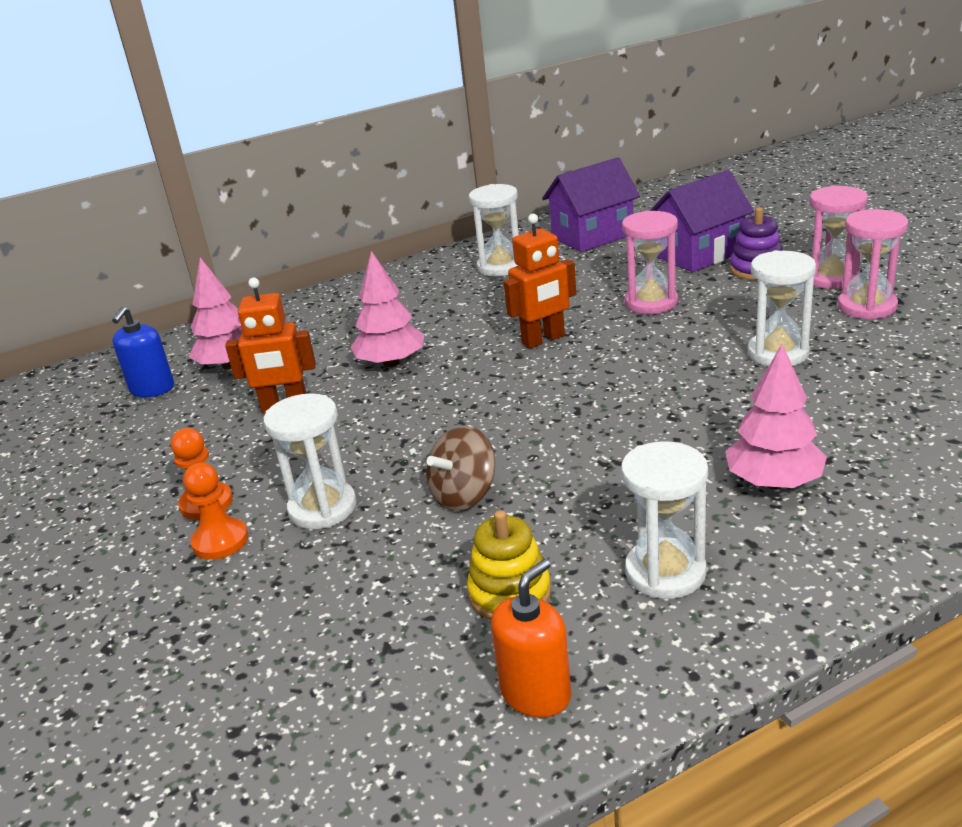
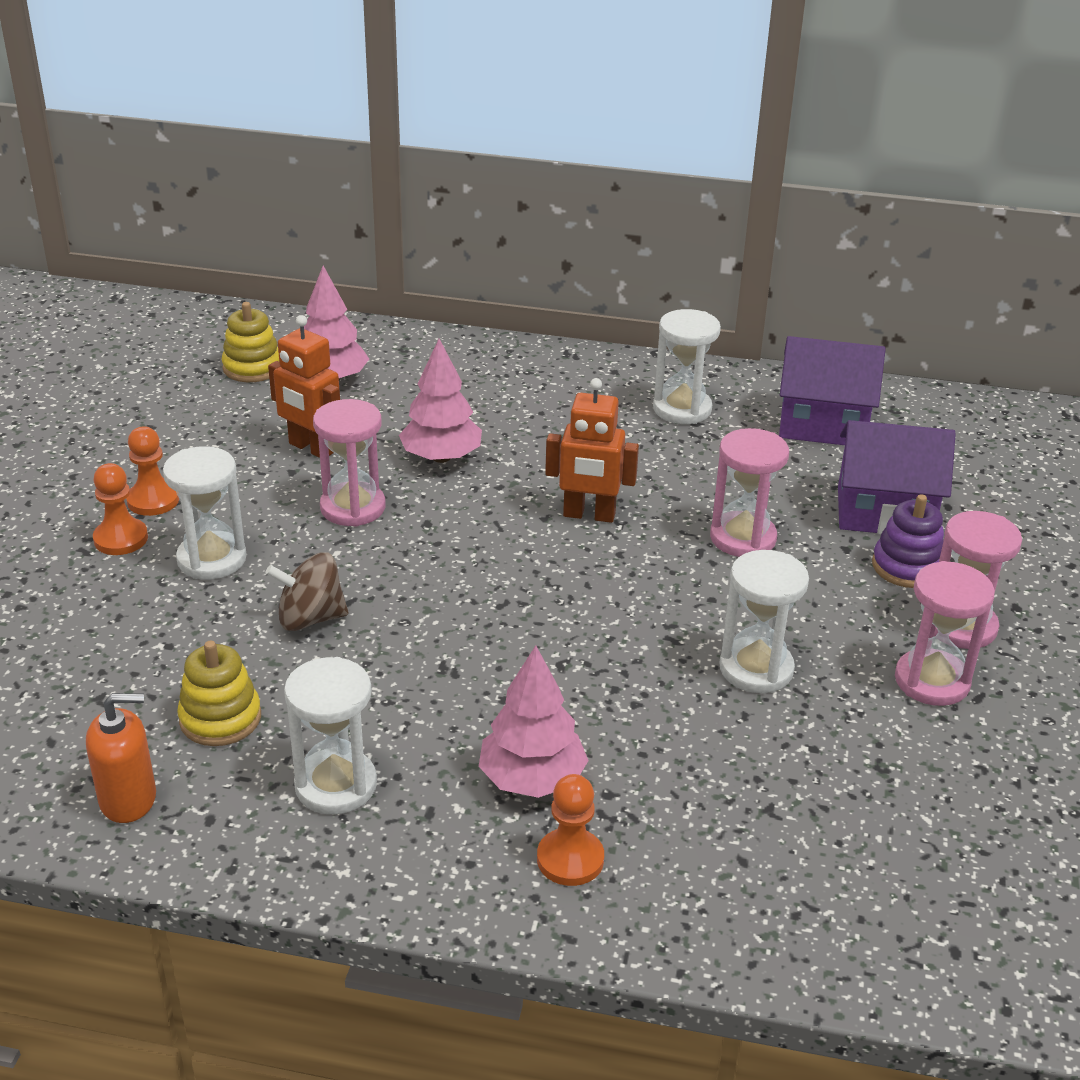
camera: 35 degrees right, 5 degrees up
blue soap dispenser [112,306,174,397] -> yellow stacking toy [222,302,279,382]
none -> pink hourglass [313,399,386,527]
none -> orange pawn [537,774,604,886]

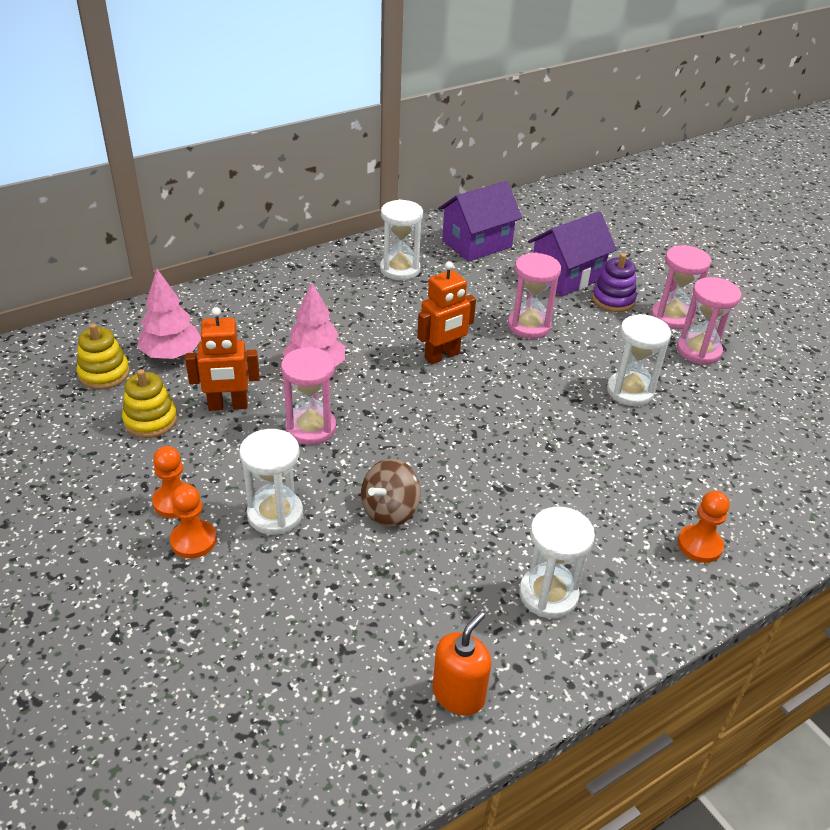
camera: 45 degrees left, 5 degrees up
yellow stacking toy [177,641,261,746] -> yellow stacking toy moved to [122,369,177,438]
pink tree [479,645,589,798] -> none

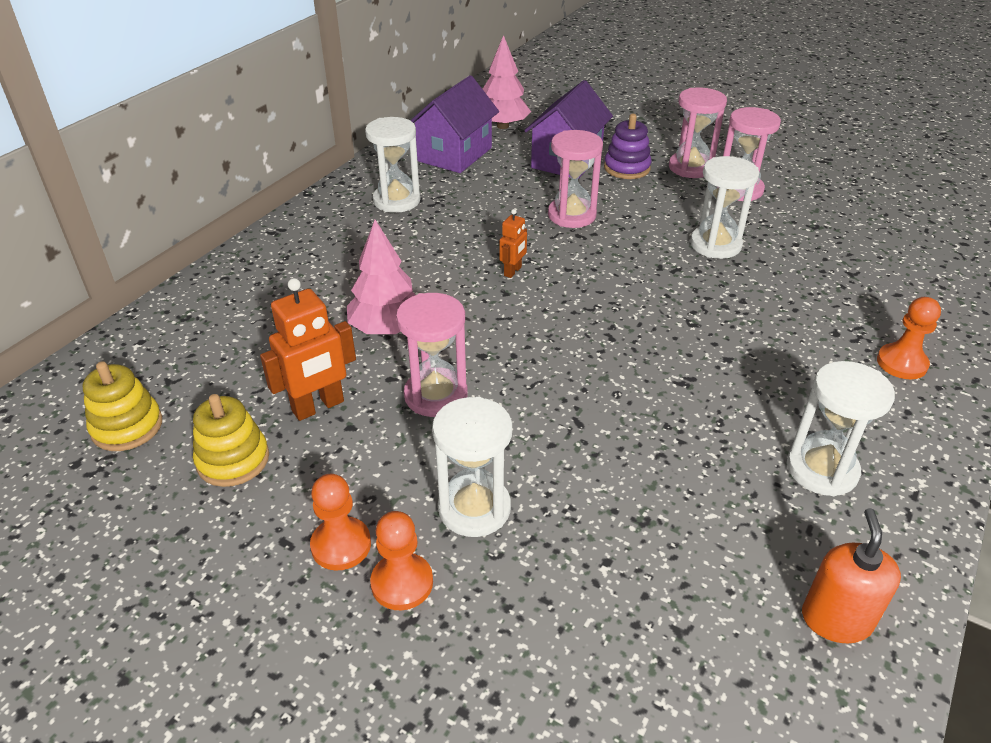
camera: 25 degrees left, 0 degrees up
pink tree [138,269,201,359] -> pink tree moved to [483,35,531,129]
brown spinning top [361,459,420,527] -> none
orange robot [417,261,476,364] -> orange robot [499,209,527,278], size x0.55

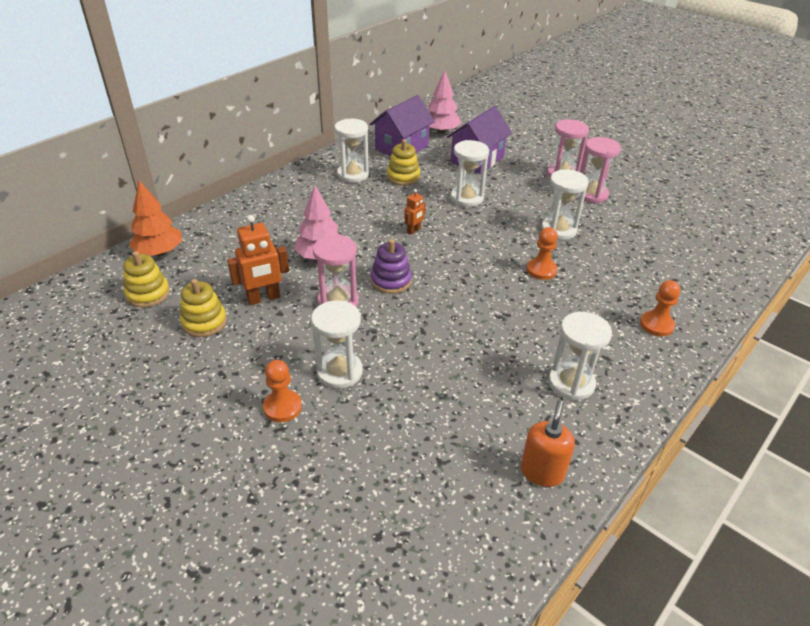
camera: 10 degrees right, 0 degrees up
orange pawn [310,474,371,571] -> orange pawn moved to [527,227,558,280]
pink hourglass [548,130,603,228] -> white hourglass [450,140,489,207]
purple stacking toy [604,114,652,179] -> purple stacking toy moved to [371,239,412,294]
none -> orange tree [129,181,182,256]
none -> yellow stacking toy [387,139,420,186]

